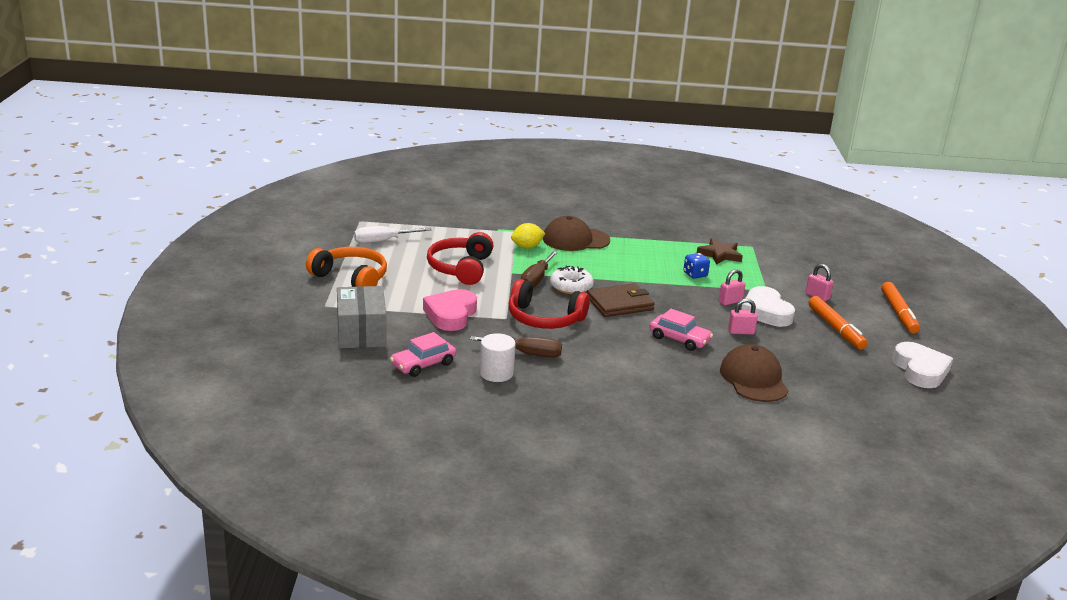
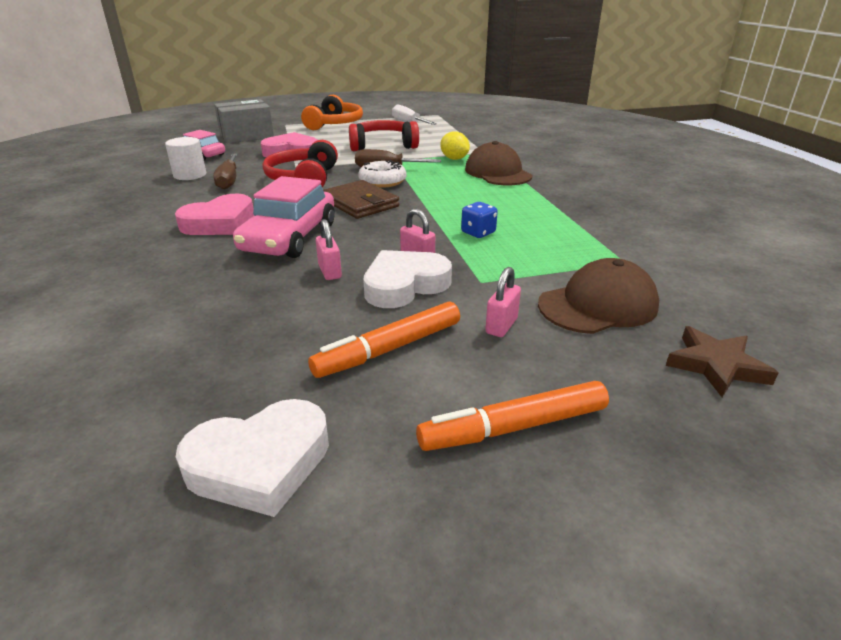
camera: 75 degrees right, 5 degrees up
pink car [649,309,713,351] -> pink car [233,176,335,258], size x1.59
brown star [697,238,743,265] -> brown star moved to [666,326,778,397]
brown cap [720,344,789,402] -> brown cap moved to [538,258,659,334]
none -> pink heart [175,194,254,235]

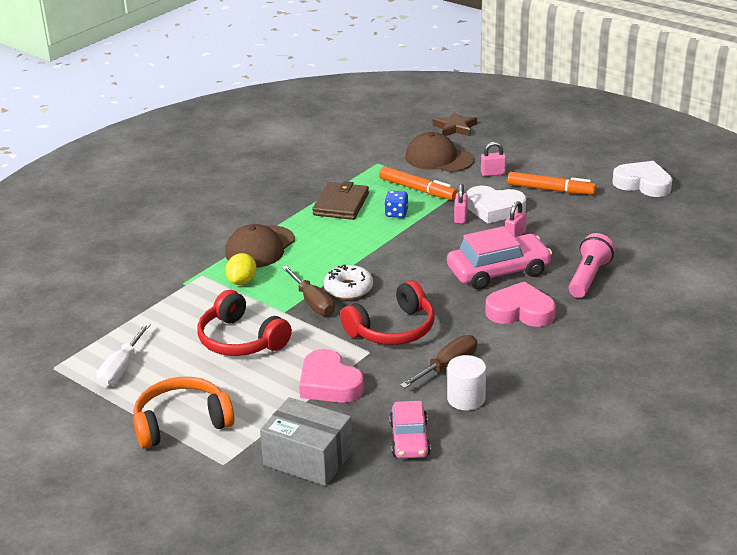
camera: 125 degrees left, 0 degrees up
brown wallet [323,180,399,219] -> brown wallet moved to [312,181,369,220]
orange marker [416,381,609,451] -> orange marker moved to [379,166,457,200]
none -> pink flashlight [569,233,615,298]

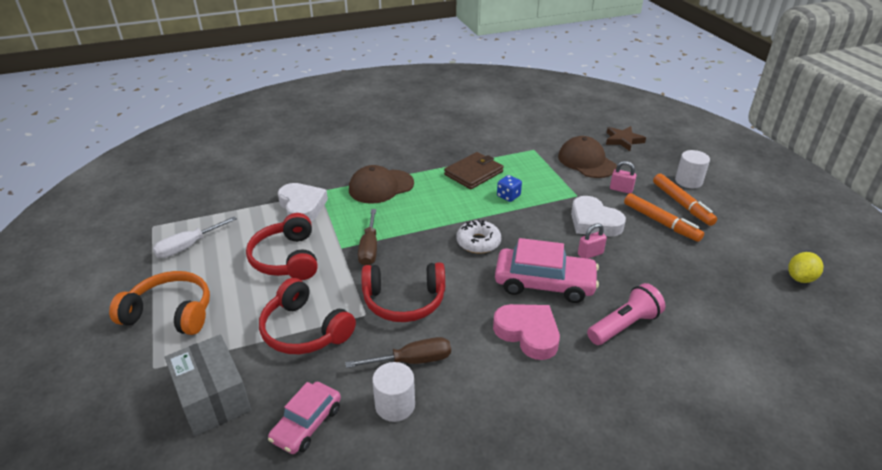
camera: 30 degrees right, 5 degrees up
yellow lemon [226,253,257,285] -> yellow lemon moved to [788,252,823,283]
pink heart [299,349,364,403] -> red headphones [259,278,356,354]
white donut [324,264,373,299] -> white donut moved to [456,220,501,254]
orange marker [379,166,457,200] -> orange marker moved to [653,174,717,226]
pink padlock [454,184,468,224] -> none
white heart [612,161,672,197] -> white heart moved to [278,183,328,221]
none -> white cylinder [675,150,710,188]

